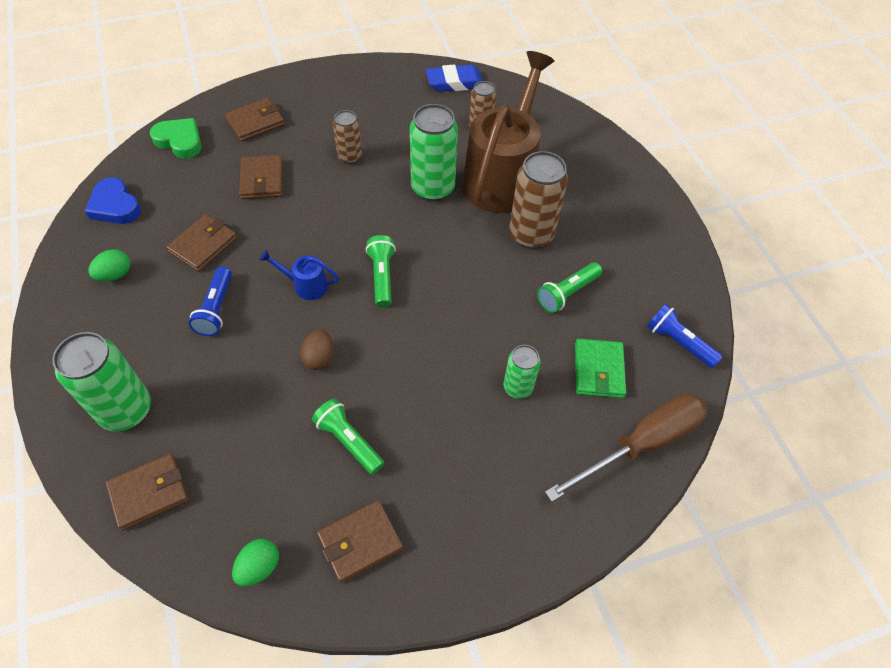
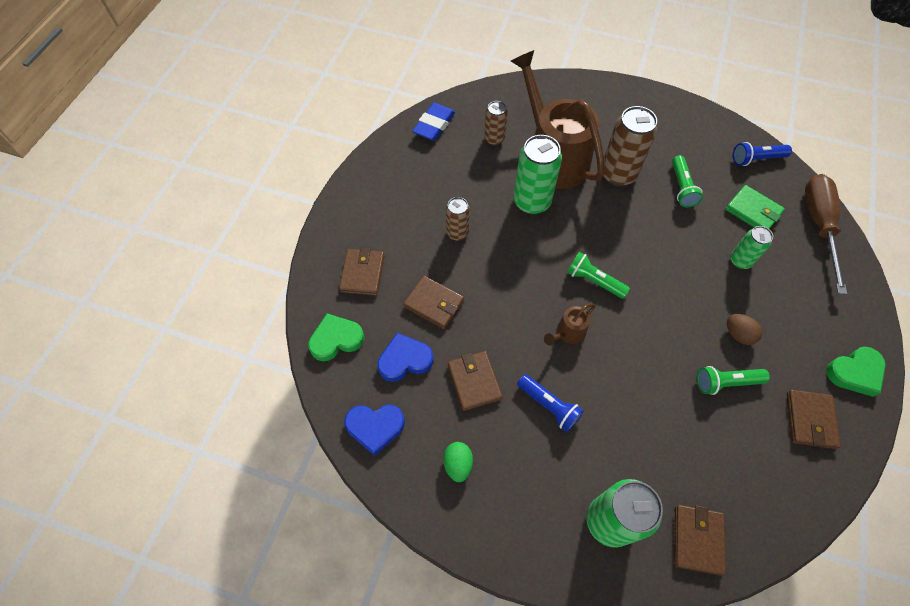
camera: 50 degrees left, 5 degrees up
green egg [232,539,279,586] -> none
blue watering can [259,249,339,300] -> brown watering can [544,303,596,345]
brown egg [300,329,333,370] -> brown egg moved to [727,314,762,345]
none -> blue heart [377,333,433,382]
none -> green heart [826,347,886,397]

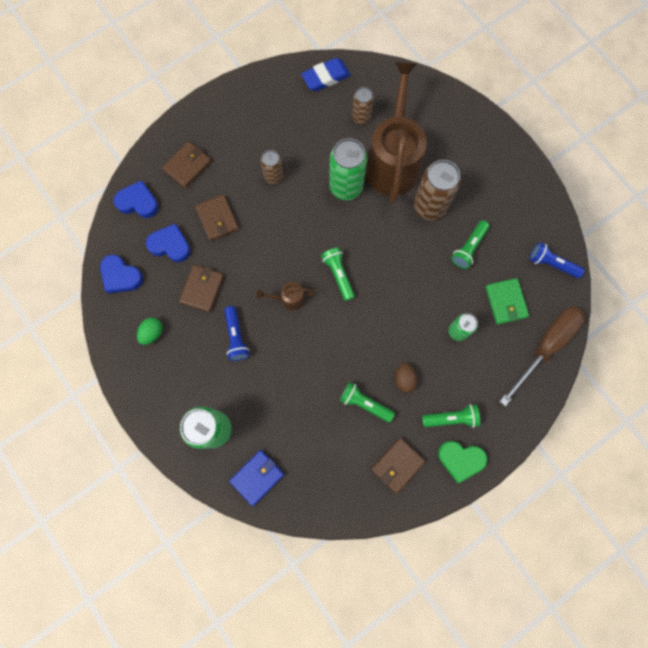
camera: 35 degrees right, 15 degrees up
green heart [308,313,365,361] -> blue heart [113,180,158,218]
brown wallet [674,505,726,576] -> blue wallet [229,450,284,506]
none -> green flashlight [422,404,480,428]

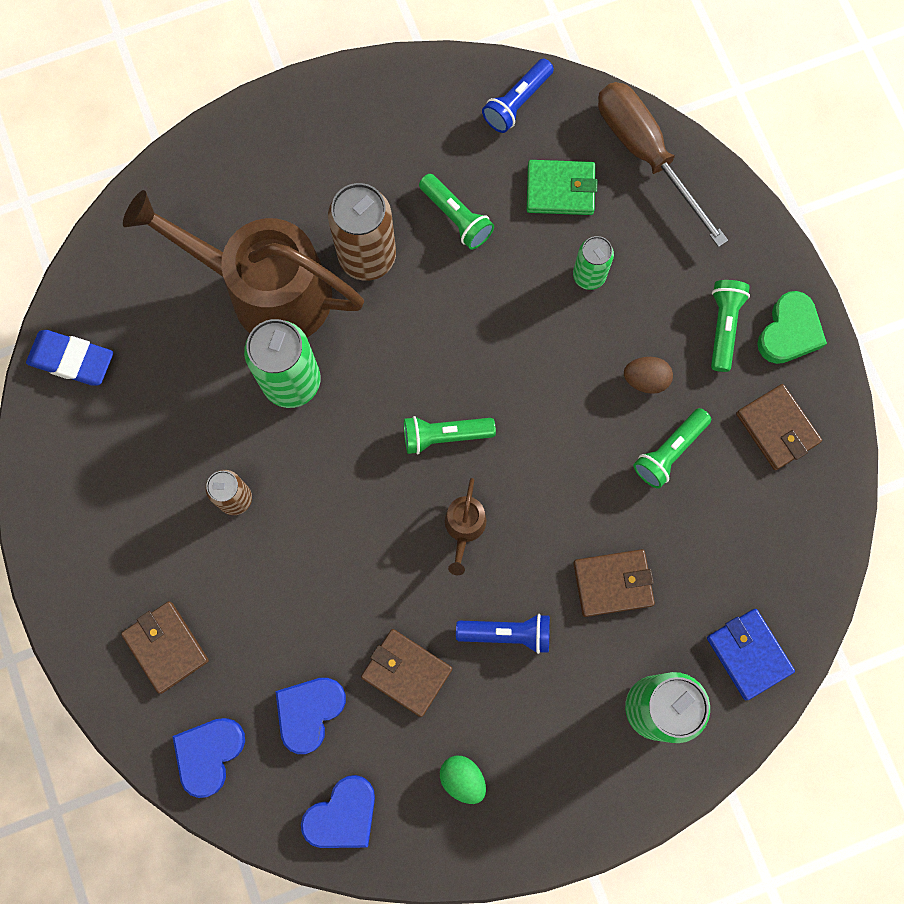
camera: 75 degrees left, 0 degrees up
brown wallet [195,194,239,241] -> brown wallet moved to [573,549,655,617]
blue eraser [301,58,350,91] -> blue eraser turned 60 degrees counterclockwise [26,330,113,386]
brown can [352,87,374,124] -> none

